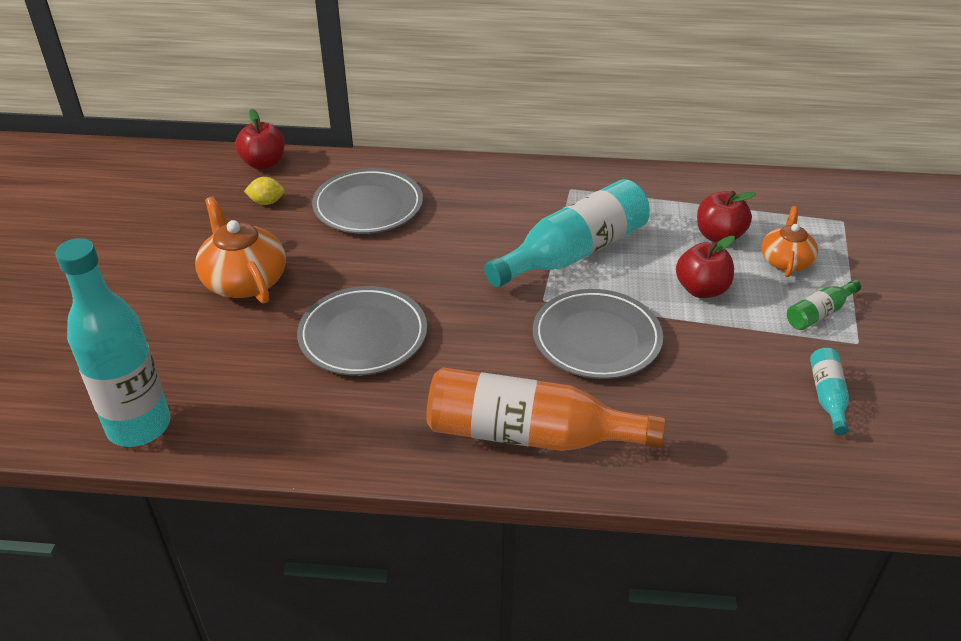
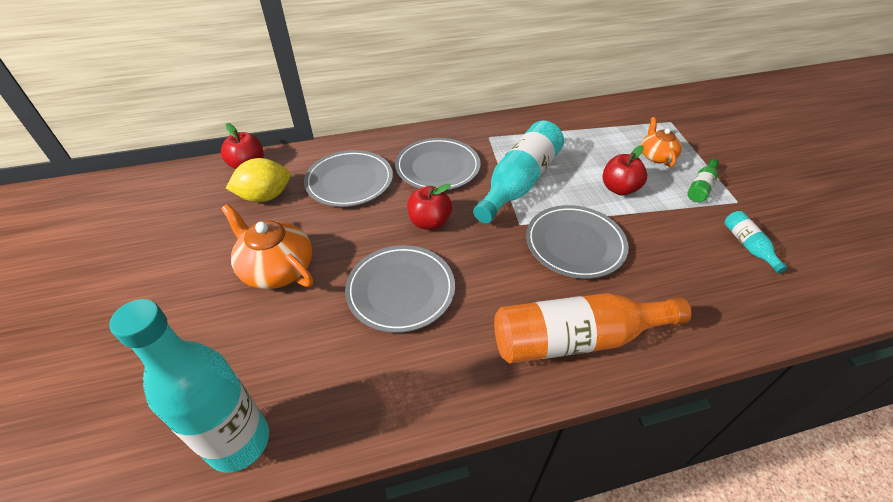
camera: 20 degrees left, 5 degrees up
yellow lemon [244,177,285,205] -> yellow lemon [226,158,291,202], size x1.84
red apple [697,191,756,243] -> red apple moved to [407,183,452,230]
none -> grey plate [395,138,480,190]

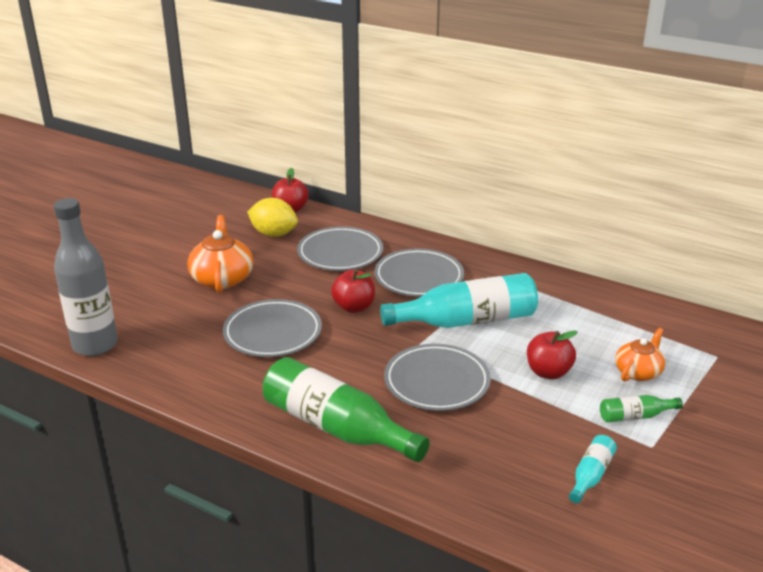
camera: 45 degrees right, 15 degrees down
turquoise bottle [109,299,269,472] -> grey bottle [54,198,118,356]
orange bottle [494,293,692,363] -> green bottle [263,357,430,462]

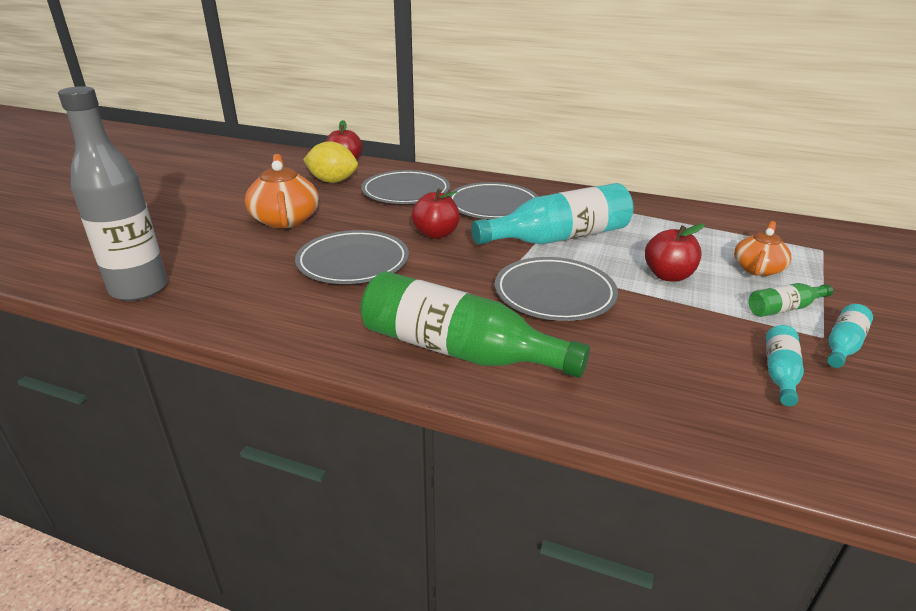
camera: 10 degrees left, 0 degrees up
none -> turquoise bottle [827,304,873,368]

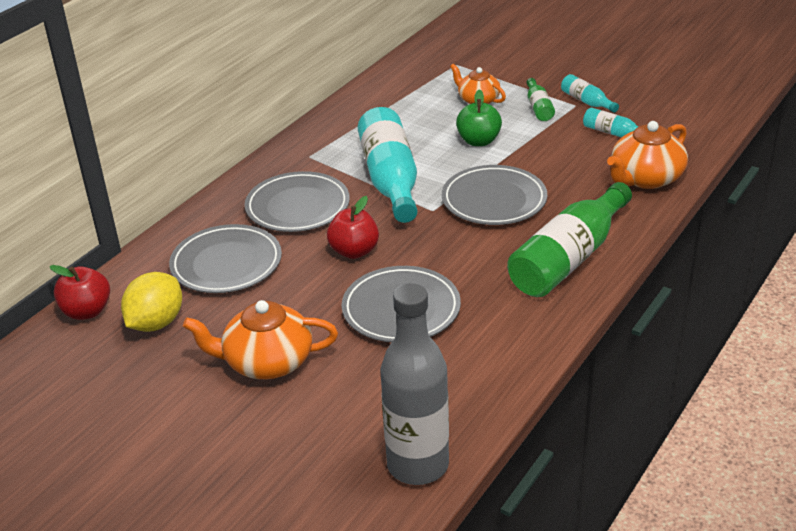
camera: 75 degrees left, 5 degrees up
red apple [645,224,705,282] -> green apple [456,90,502,146]
none -> orange teapot [607,121,688,189]

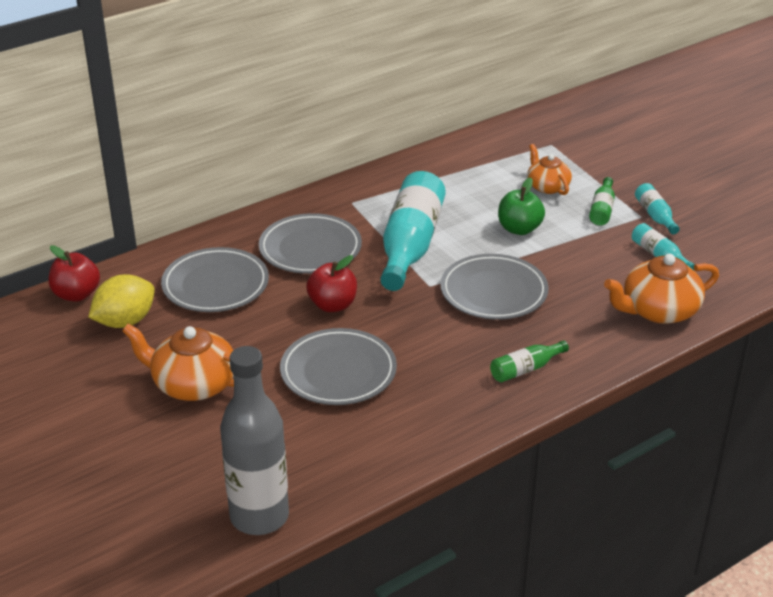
camera: 20 degrees right, 0 degrees up
green bottle [507,182,632,297] -> green bottle [490,340,569,382], size x0.46

